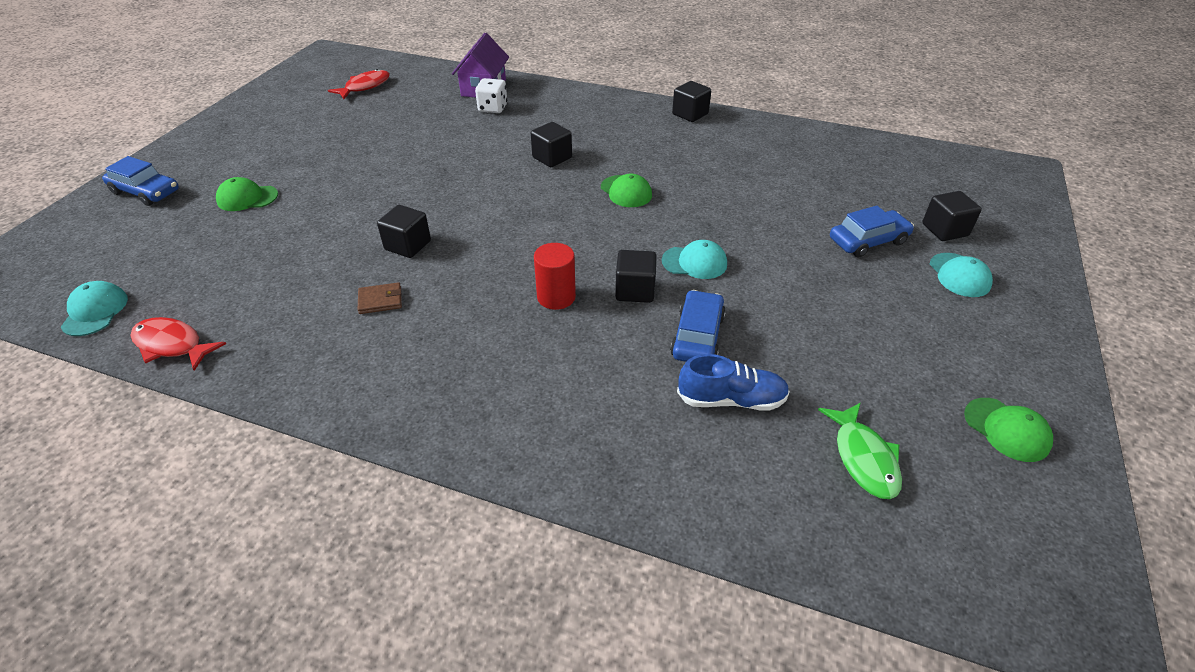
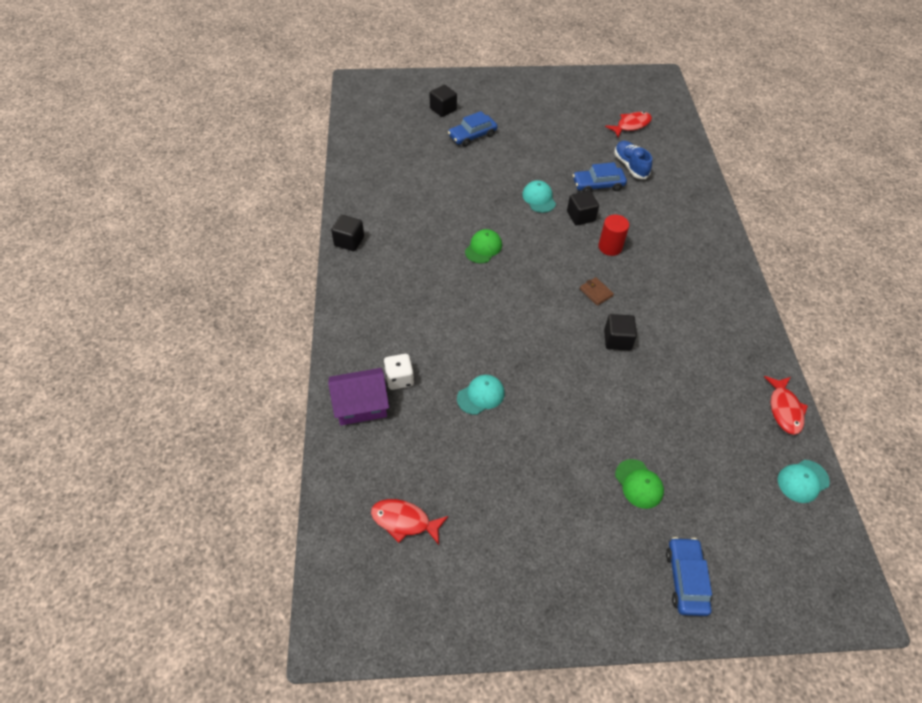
camera: 115 degrees left, 10 degrees up
brown wallet [358,282,402,314] -> brown wallet moved to [580,277,614,306]
black cube [531,122,572,167] -> none
green fish [818,402,902,499] -> red fish [605,112,652,138]
blue car [830,206,914,257] -> blue car turned 75 degrees counterclockwise [448,111,498,147]
turquoise cap [930,253,993,297] -> turquoise cap moved to [457,375,505,415]
green cap [964,398,1053,462] -> none

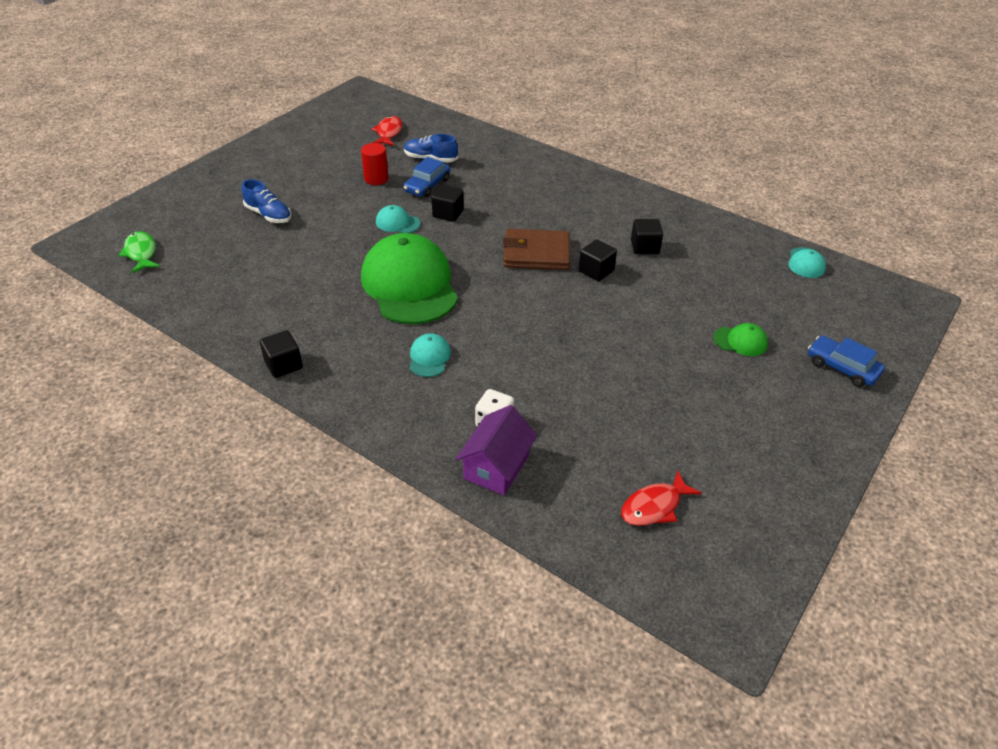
camera: 50 degrees left, 10 degrees down
black cube [430,85,457,117] -> black cube moved to [631,219,663,254]
blue car [448,111,498,147] -> blue shoe [242,179,291,223]
turquoise cap [457,375,505,415] -> turquoise cap moved to [410,333,451,377]
green cap [465,229,502,264] -> green cap [361,233,458,324], size x2.42
brown wallet [580,277,614,306] -> brown wallet [503,229,570,270], size x2.26
red cylinder [598,215,629,256] -> red cylinder moved to [361,143,389,185]
red fish [764,376,808,435] -> none
none -> green fish [118,231,160,273]

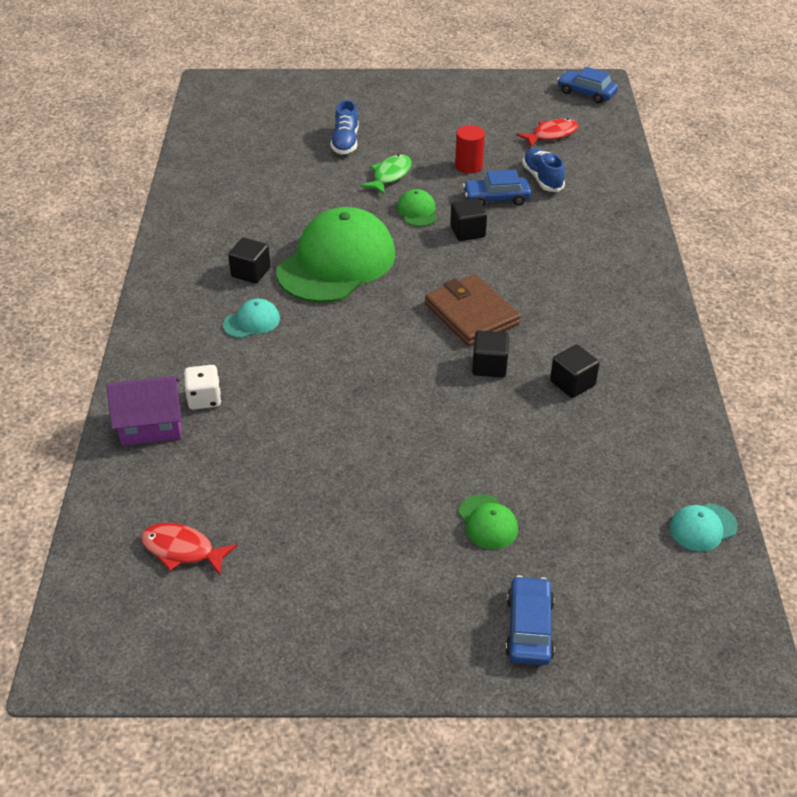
camera: 55 degrees right, 0 degrees up
green fish [118,231,160,273] -> green fish moved to [360,155,412,194]
black cube [260,330,303,378] -> black cube moved to [228,238,271,284]
turquoise cap [376,205,421,233] -> green cap [397,189,438,227]
none -> blue car [557,67,618,103]

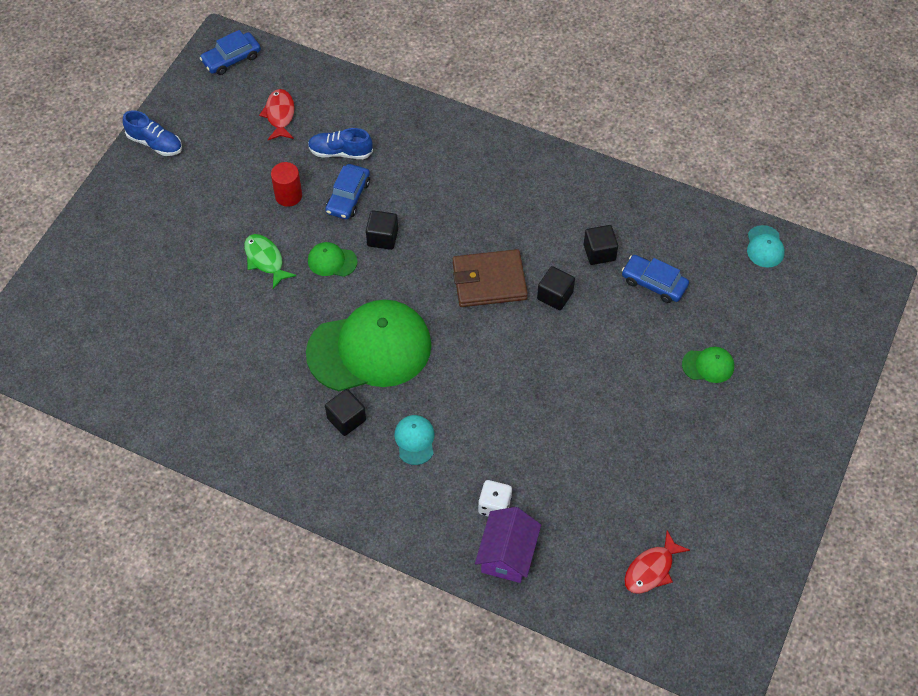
camera: 65 degrees left, 15 degrees up
green cap [276,207,395,303] -> green cap turned 105 degrees clockwise [306,299,432,391]
blue shoe [331,100,358,155] -> blue shoe moved to [123,110,182,156]
blue car [505,575,555,665] -> blue car moved to [622,255,689,303]

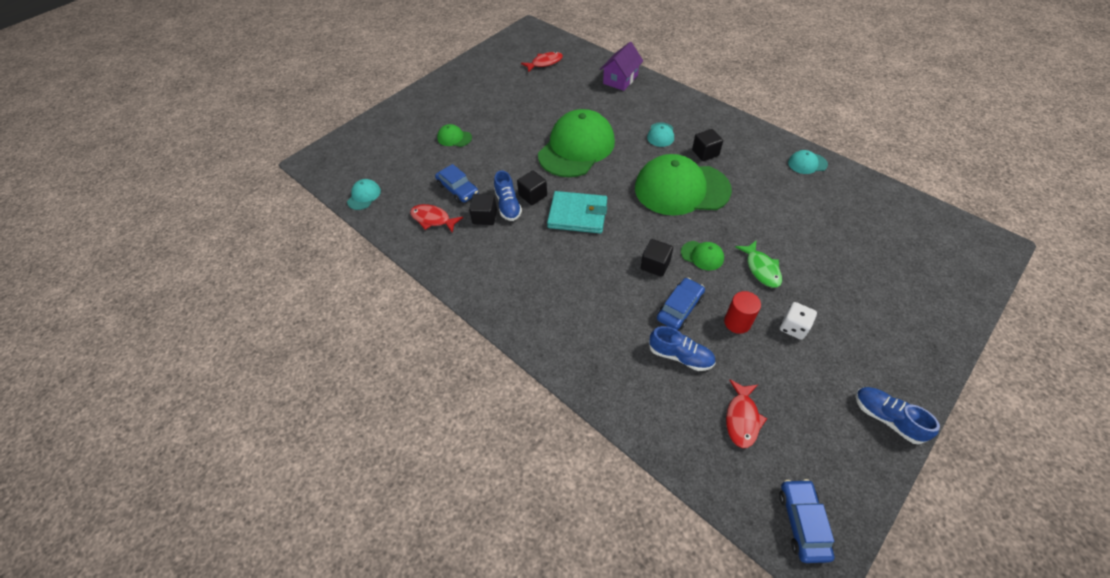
camera: 160 degrees left, 5 degrees down
blue car [200,30,261,75] -> blue car turned 75 degrees counterclockwise [779,479,834,563]
brown wallet [453,249,528,307] -> turquoise wallet [547,191,607,233]
white dice [478,480,512,516] -> white dice moved to [780,302,817,340]
none -> red fish [410,204,463,233]
none -> blue shoe [494,170,522,221]
none -> green cap [538,109,615,177]
none -> turquoise cap [788,150,828,174]

